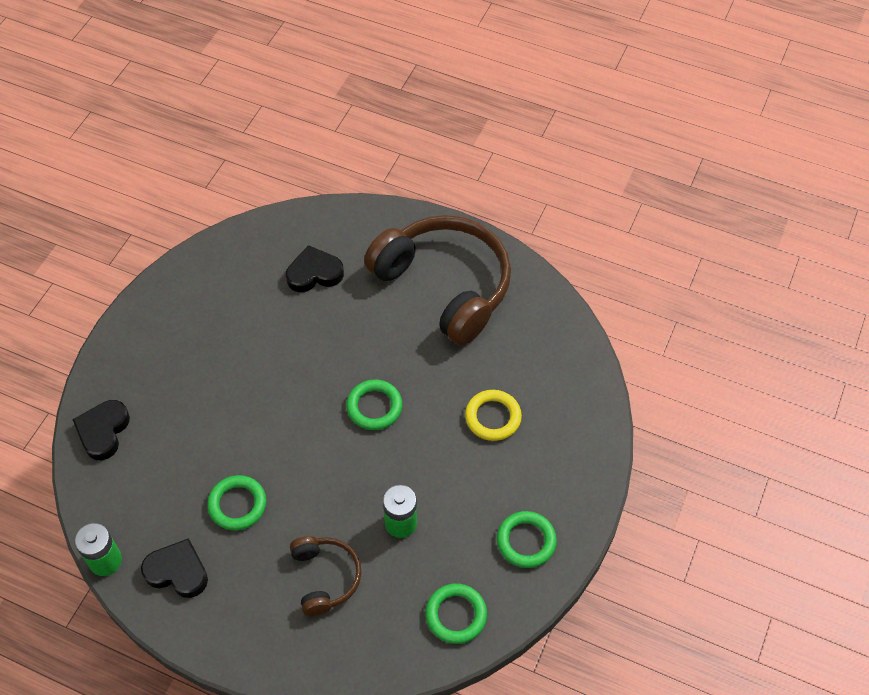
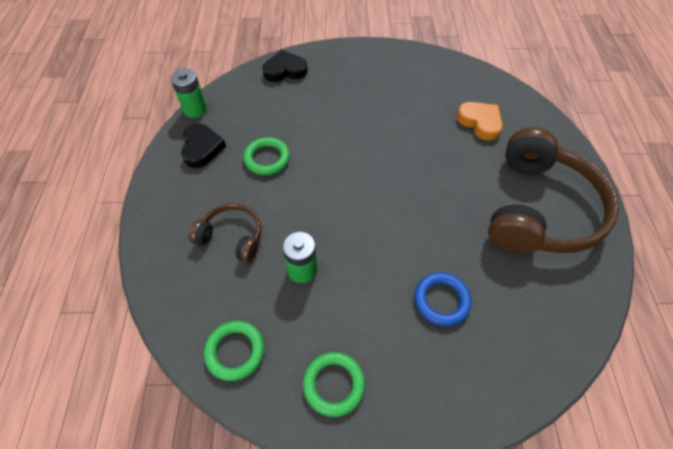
camera: 65 degrees right, 0 degrees up
black heart [286,245,344,292] -> orange heart [457,102,503,141]
brown headphones [290,536,362,616] -> brown headphones turned 120 degrees counterclockwise [189,203,262,263]
green ring [346,380,403,430] -> none
yellow ring [465,390,522,441] -> blue ring [415,272,472,326]

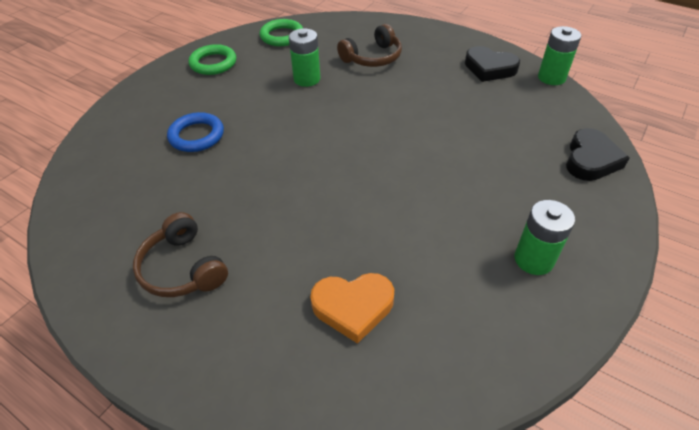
camera: 125 degrees right, 10 degrees down
green ring [243,137,290,175] -> none
brown headphones [488,127,619,254] -> brown headphones [133,212,228,297], size x0.49
none -> green battery [515,200,575,275]

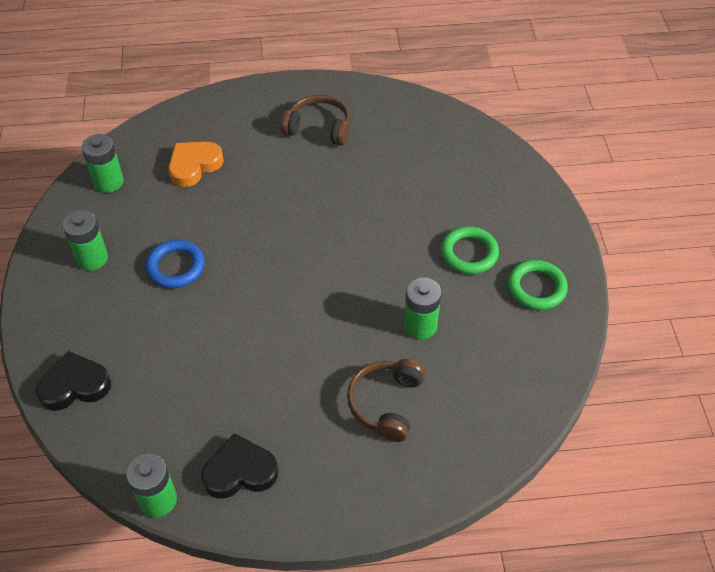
camera: 140 degrees right, 5 degrees up
blue ring [167,112,224,152] -> blue ring moved to [145,240,205,288]
green ring [260,19,303,46] -> green ring moved to [441,226,499,274]
black heart [566,128,629,181] -> black heart turned 90 degrees clockwise [36,351,111,411]
none -> green battery [82,134,124,193]

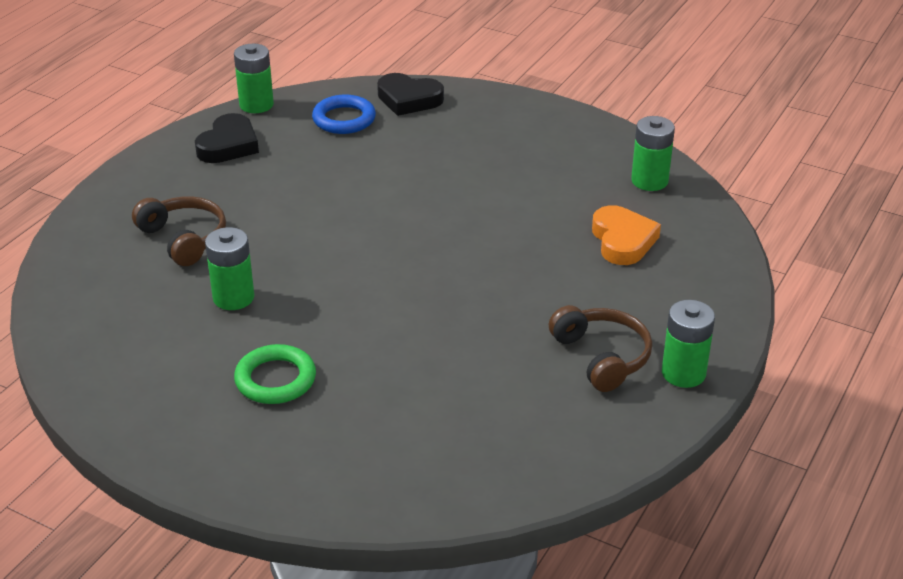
camera: 125 degrees right, 15 degrees down
black heart [36,351,111,411] -> black heart turned 90 degrees clockwise [377,73,444,116]
green battery [62,210,108,271] -> green battery moved to [662,300,715,388]
blue ring [145,240,205,288] -> blue ring moved to [312,95,376,134]
brown headphones [281,95,350,145] -> brown headphones turned 75 degrees counterclockwise [549,305,652,392]
green ring [508,260,568,310] -> none

